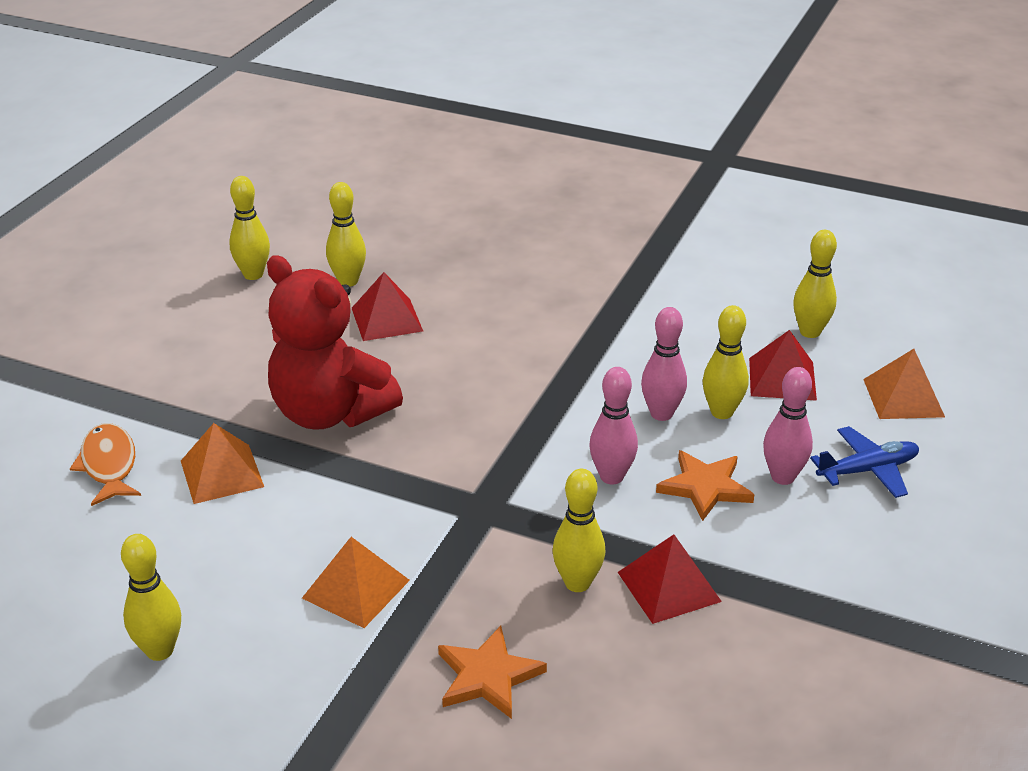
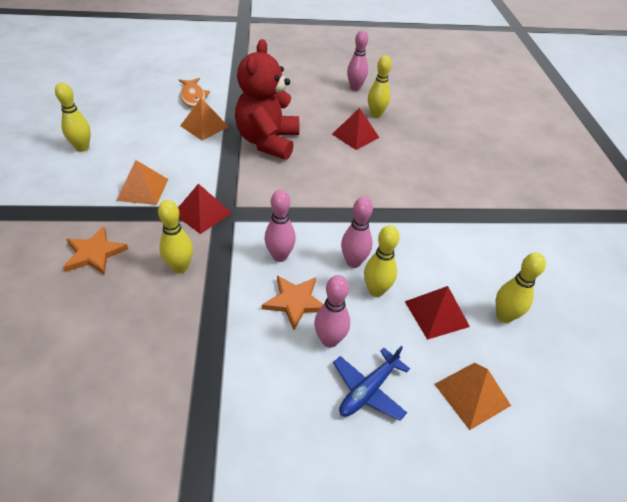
camera: 60 degrees right, 10 degrees up
orange fish [70,423,141,506] -> orange fish turned 120 degrees clockwise [179,78,210,108]
yellow bowling pin [229,176,270,280] -> pink bowling pin [347,30,368,91]
red pyramid [618,534,722,624] -> red pyramid moved to [178,183,232,234]
blue plane [810,426,919,498] -> blue plane turned 90 degrees clockwise [333,346,410,421]

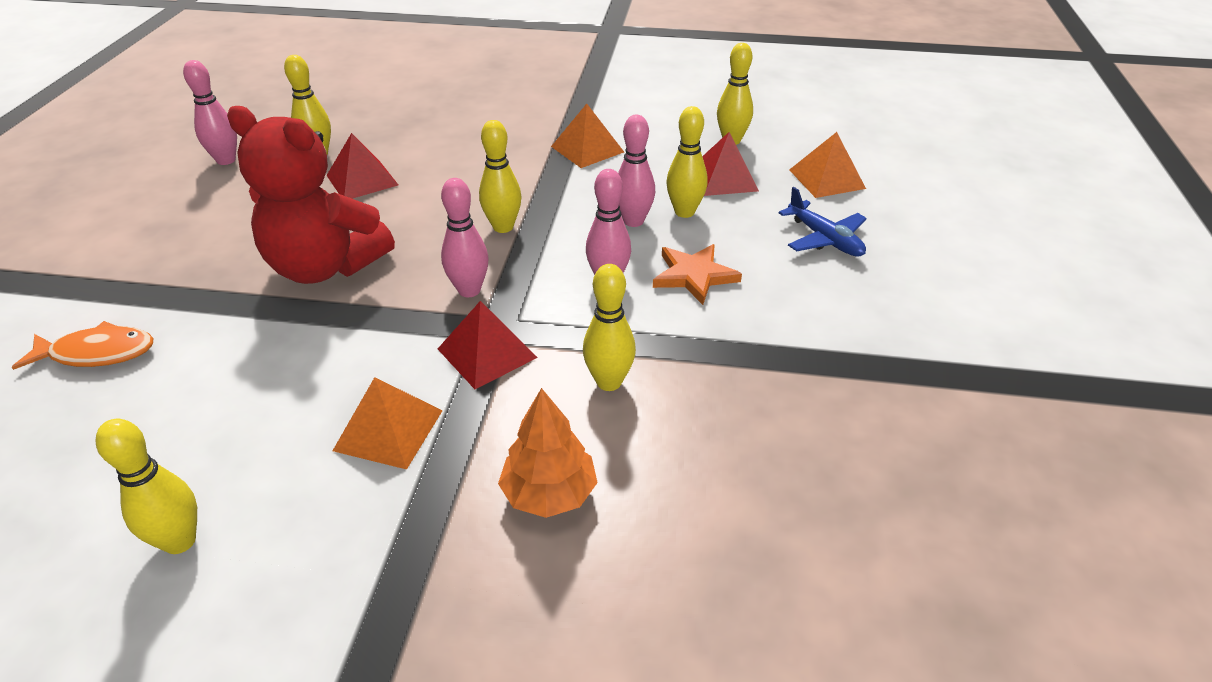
camera: 75 degrees left, 5 degrees down
orange star [63,227,128,275] -> orange tree [498,388,598,518]
orange pyramid [180,98,229,140] -> orange pyramid moved to [551,104,624,168]
pink bowling pin [314,275,350,348] -> pink bowling pin moved to [441,178,489,297]
none -> yellow bowling pin [479,120,521,233]

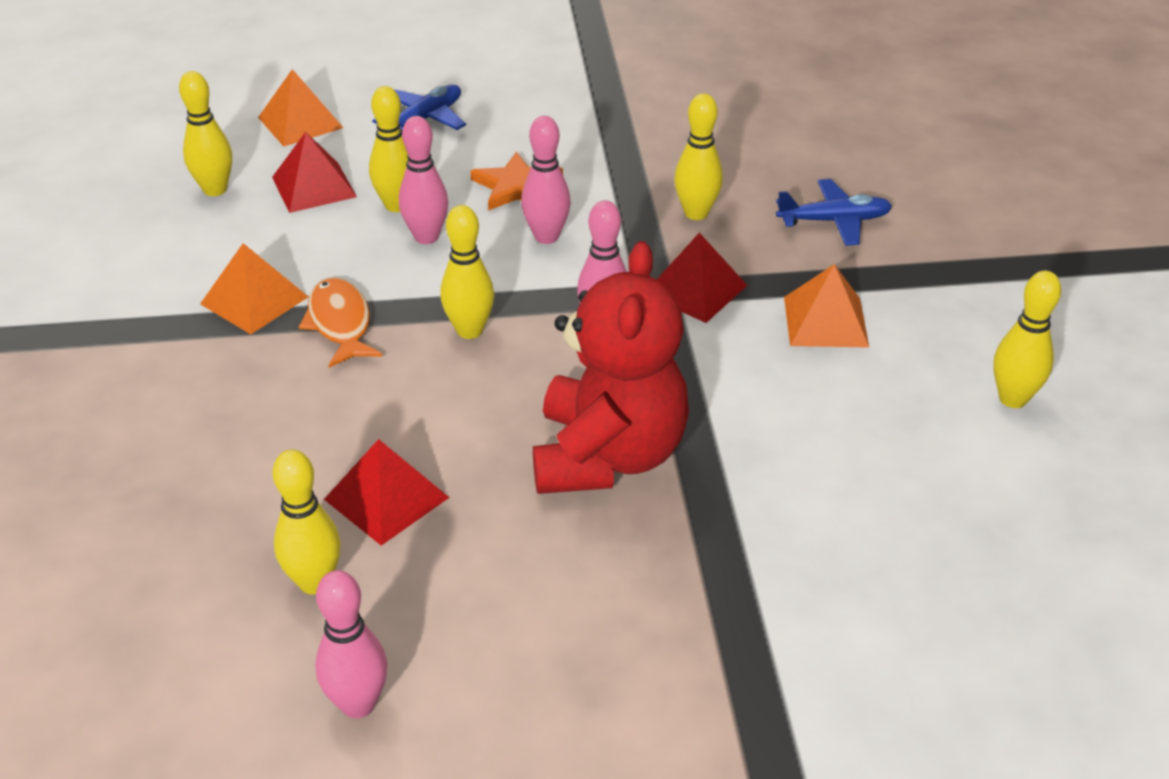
camera: 105 degrees left, 0 degrees up
orange fish [12,321,153,370] -> orange fish moved to [299,277,382,368]
orange tree [498,388,598,518] -> blue plane [776,179,892,246]

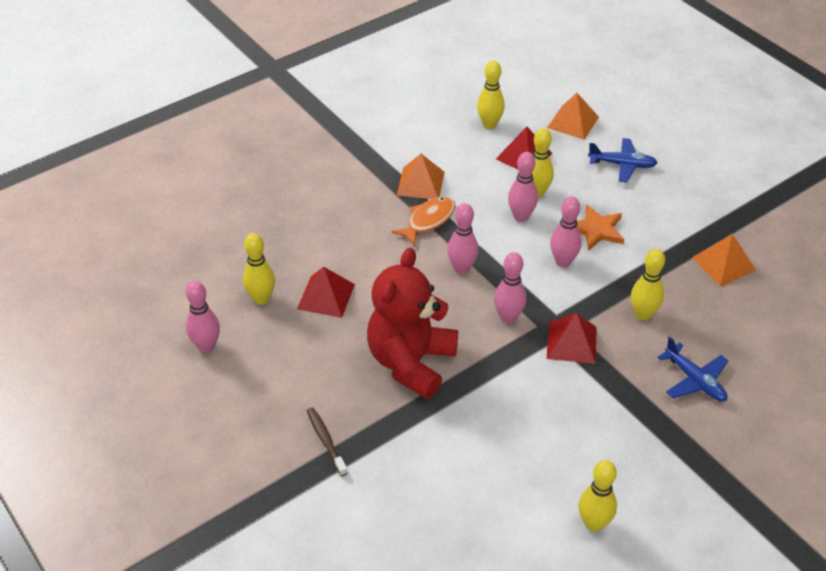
camera: 60 degrees right, 5 degrees up
yellow bowling pin [440,205,494,339] -> pink bowling pin [447,203,478,274]
red teddy bear [533,241,689,494] -> red teddy bear turned 135 degrees clockwise [367,248,458,399]
orange pyramid [784,264,869,348] -> orange pyramid moved to [692,234,756,286]
none -> brown toothbrush [307,407,348,476]

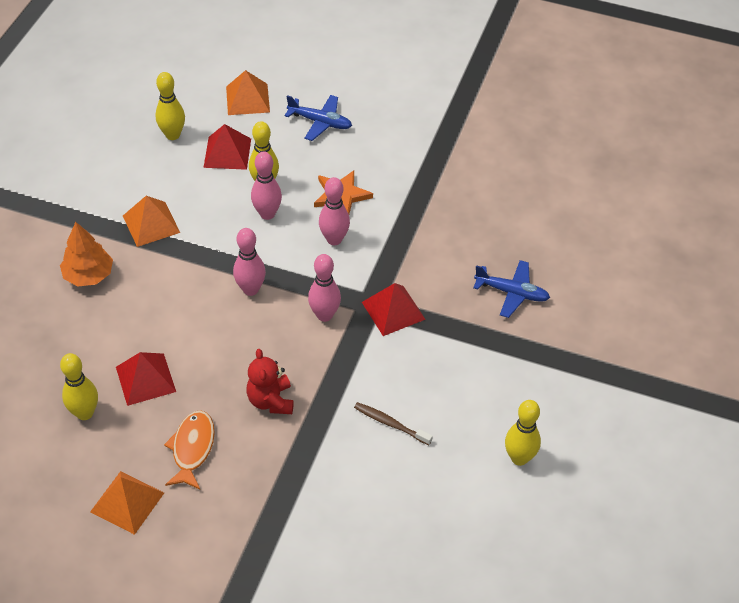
camera: 35 degrees left, 5 degrees up
pink bowling pin [186,281,220,353] -> none
brown toothbrush [307,407,348,476] -> brown toothbrush moved to [354,402,433,445]
red teddy bear [367,248,458,399] -> red teddy bear [246,349,294,414], size x0.52
orange fish [391,196,456,246] -> orange fish moved to [164,411,215,490]
blue plane [588,138,658,182] -> blue plane turned 45 degrees clockwise [284,95,352,141]
yellow bowling pin [631,249,665,320] -> none
orange pyramid [692,234,756,286] -> orange pyramid moved to [90,471,164,535]
none -> orange tree [60,222,113,286]

